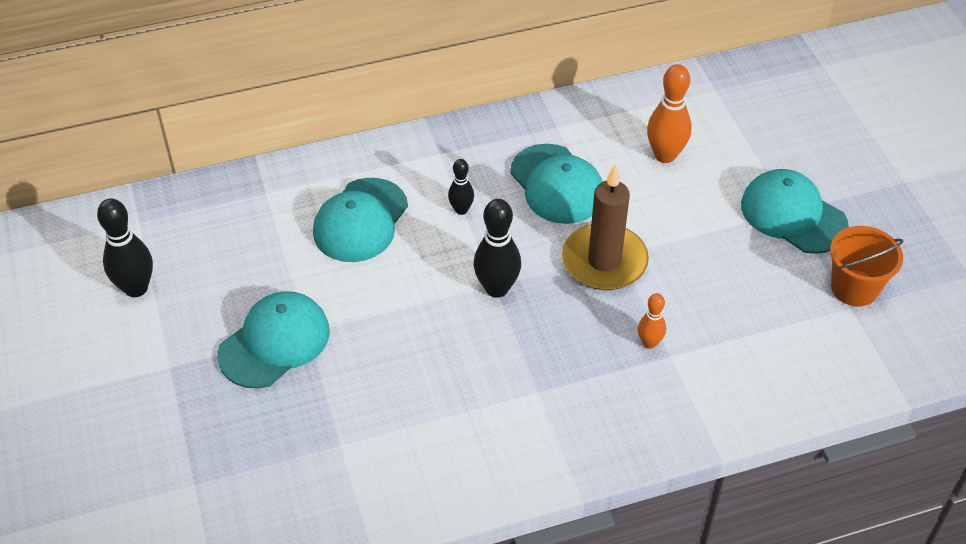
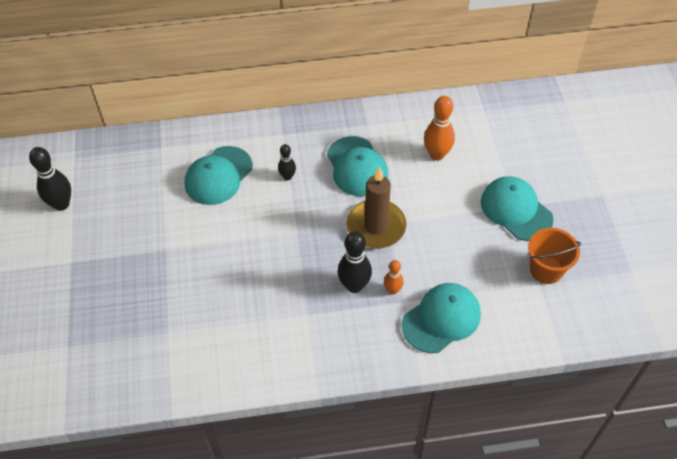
camera: 10 degrees right, 5 degrees up
turquoise cap [217,291,330,389] -> turquoise cap moved to [402,283,481,353]
black bowling pin [474,199,521,298] -> black bowling pin moved to [338,231,372,293]

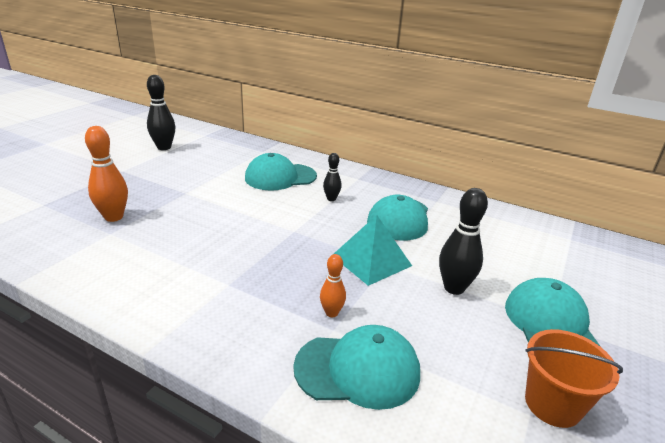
camera: 35 degrees right, 25 degrees down
black bowling pin [338,231,372,293] -> black bowling pin moved to [439,188,488,295]
brown candle [346,166,406,248] -> turquoise pyramid [334,215,412,286]
orange bowling pin [424,96,455,161] -> orange bowling pin moved to [85,126,128,222]

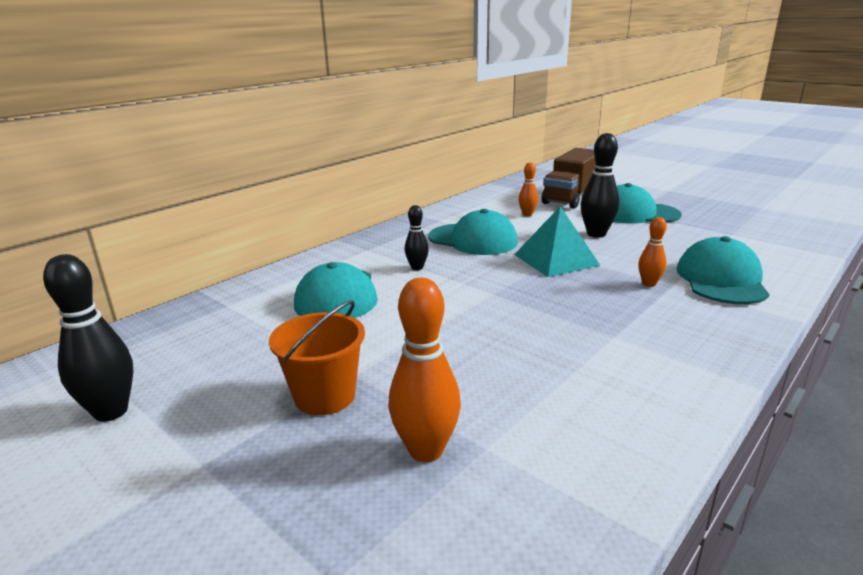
camera: 75 degrees left, 5 degrees down
orange bucket [525,329,623,428] -> orange bucket moved to [269,300,365,415]
none -> orange bowling pin [519,162,538,216]
none -> brown truck [541,148,596,209]

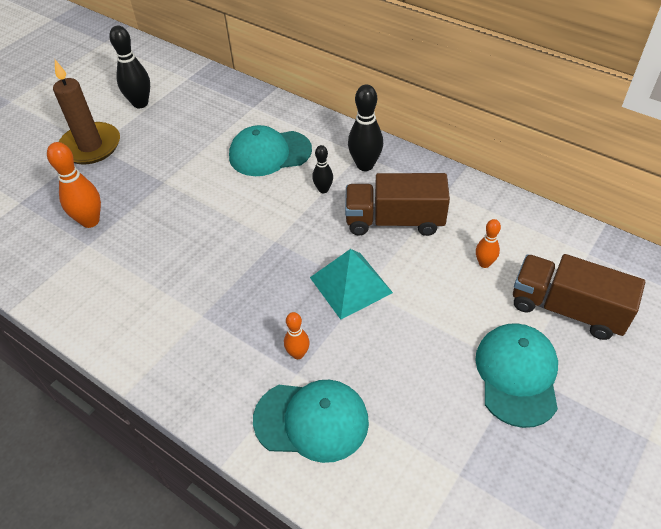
camera: 85 degrees right, 25 degrees up
orange bucket [269,300,365,415] -> none
turquoise cap [428,209,518,255] -> brown truck [345,173,450,236]
black bowling pin [580,133,619,238] -> black bowling pin moved to [348,84,383,171]
none -> brown candle [53,60,120,164]

